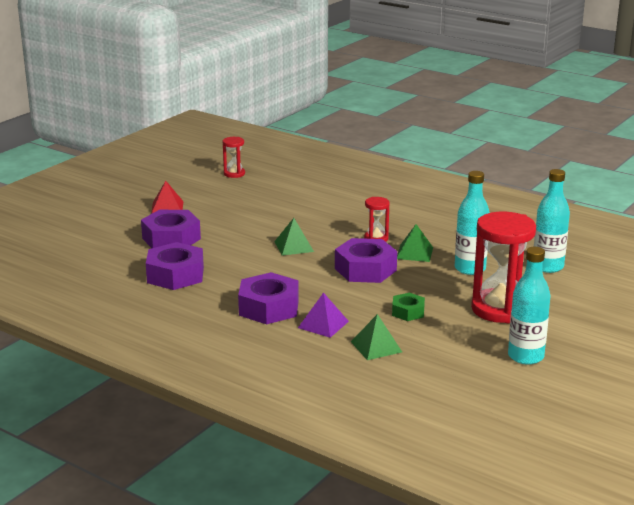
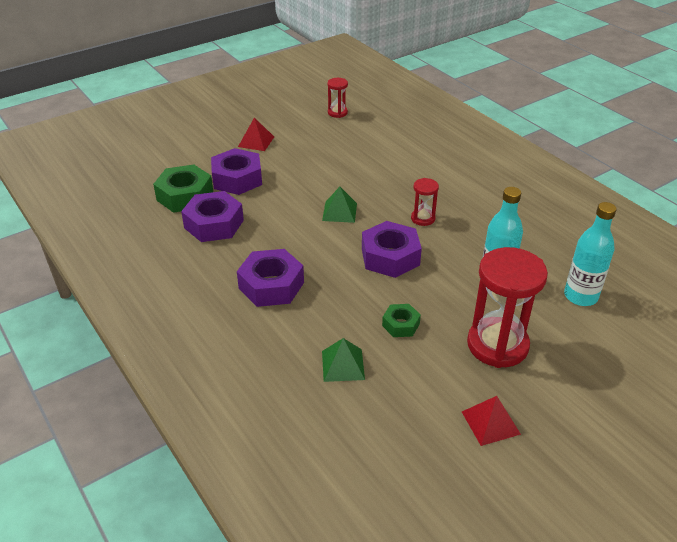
camera: 20 degrees right, 15 degrees up
purple pyramid [298,293,349,338] -> none
green pyramid [397,224,433,262] -> none
turquoise bottle [508,247,551,365] -> red pyramid [462,396,521,446]
none -> green nut [153,164,213,213]

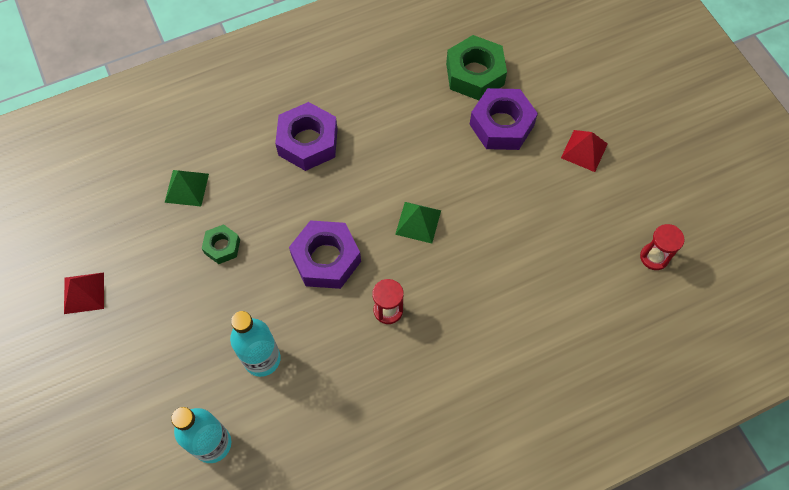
camera: 100 degrees right, 25 degrees up
purple nut [181,191,244,242] -> none
red hourglass [467,247,548,368] -> none

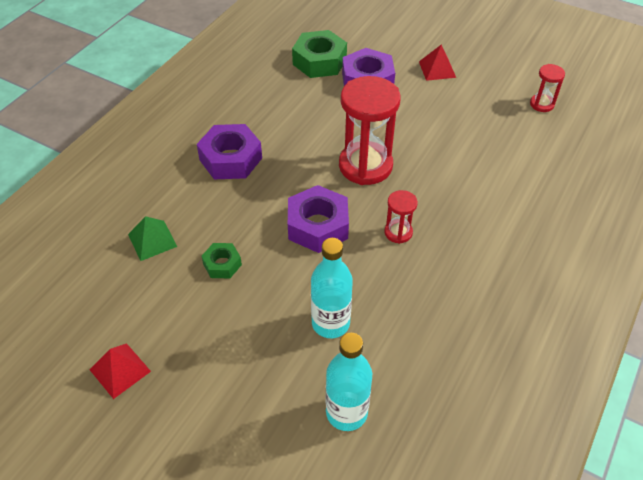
camera: 35 degrees left, 15 degrees down
green pyramid [395,202,441,244] -> red hourglass [339,76,401,185]

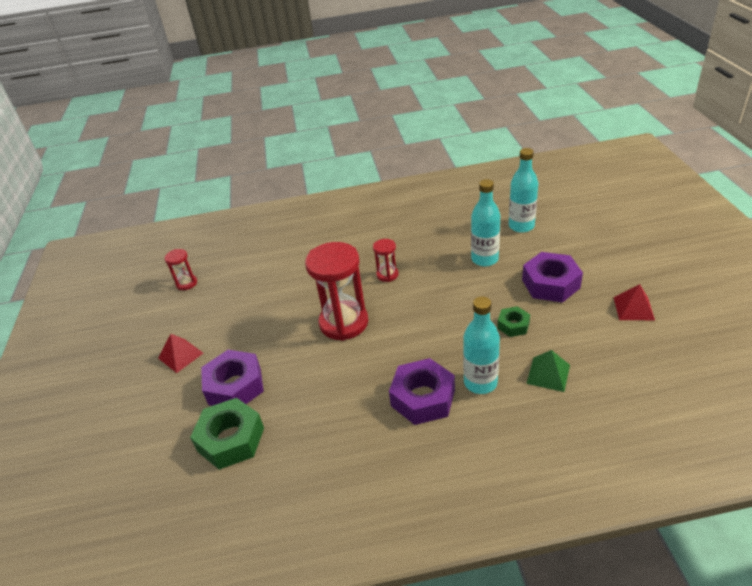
camera: 125 degrees left, 10 degrees down
purple nut [288,185,349,253] -> purple nut moved to [522,252,583,303]
none -> turquoise bottle [463,296,500,394]

